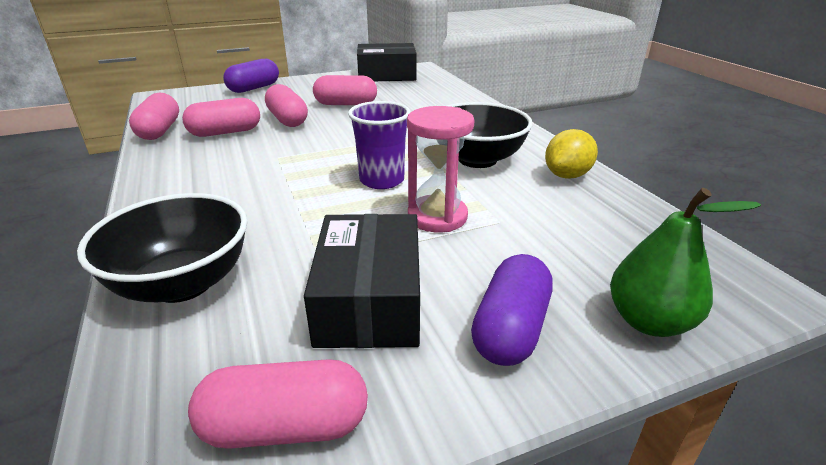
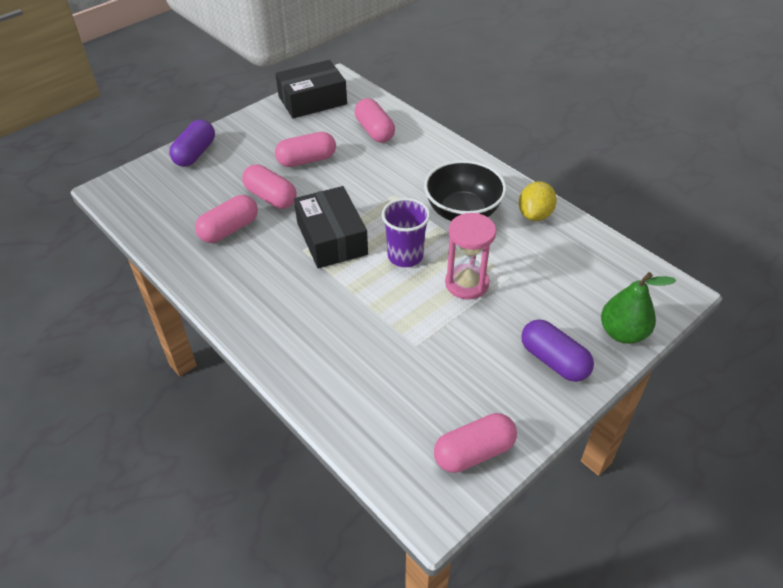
camera: 20 degrees left, 15 degrees up
black bowl [77,193,248,303] -> none
pink capsule [129,92,179,140] -> pink capsule moved to [355,98,395,143]
black box [304,214,420,348] -> black box moved to [294,186,368,268]
purple capsule [471,254,553,366] -> purple capsule turned 45 degrees counterclockwise [521,319,594,382]

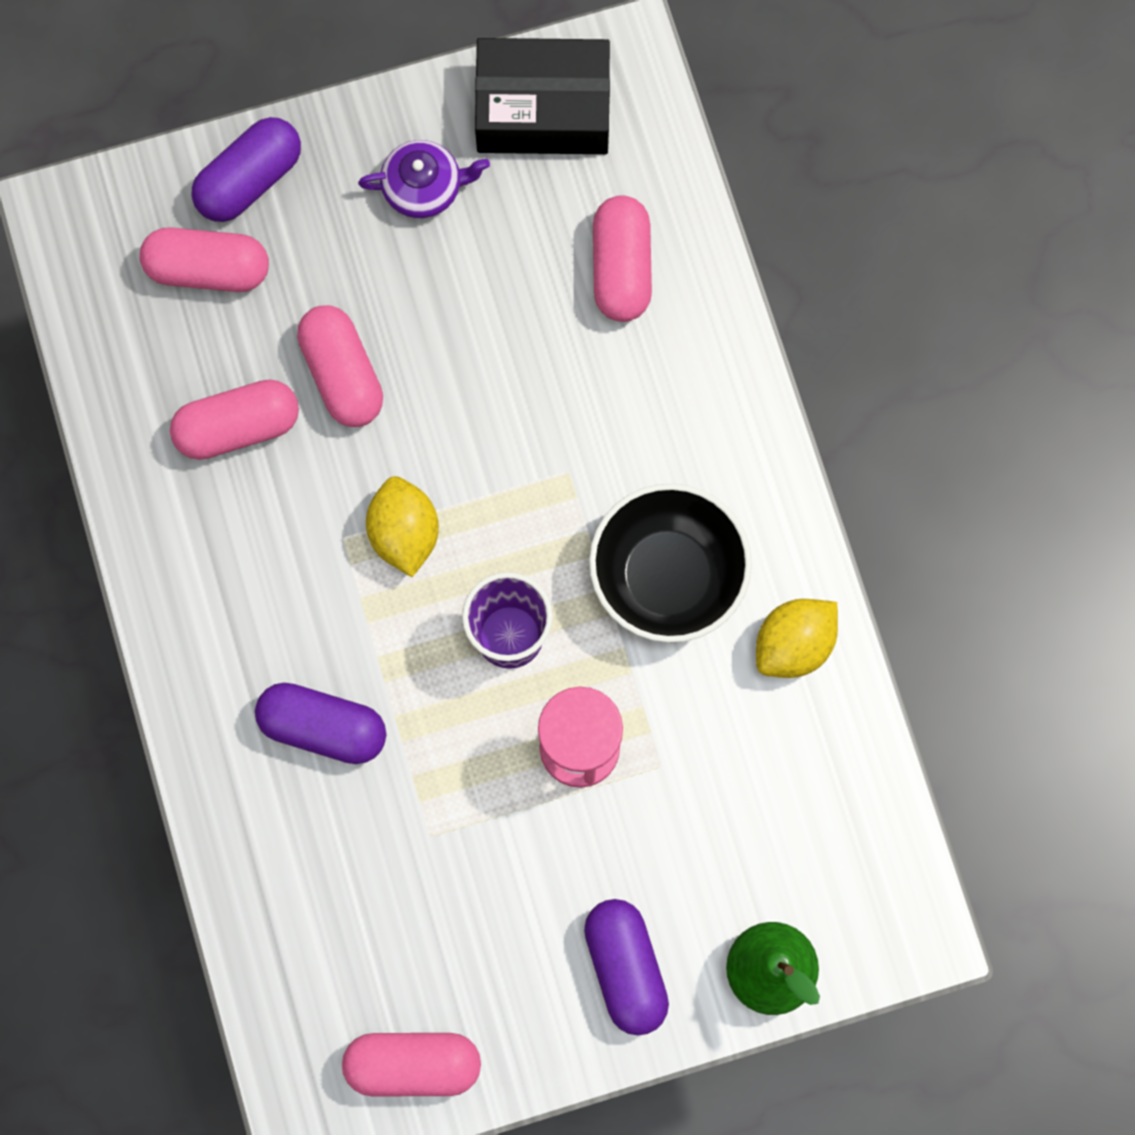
camera: 25 degrees right, 30 degrees up
pink capsule [275,132,336,167] -> pink capsule moved to [140,227,269,292]
black box [294,186,368,268] -> yellow lemon [366,476,439,577]
none -> purple capsule [255,683,386,764]
none -> purple teapot [358,140,490,218]

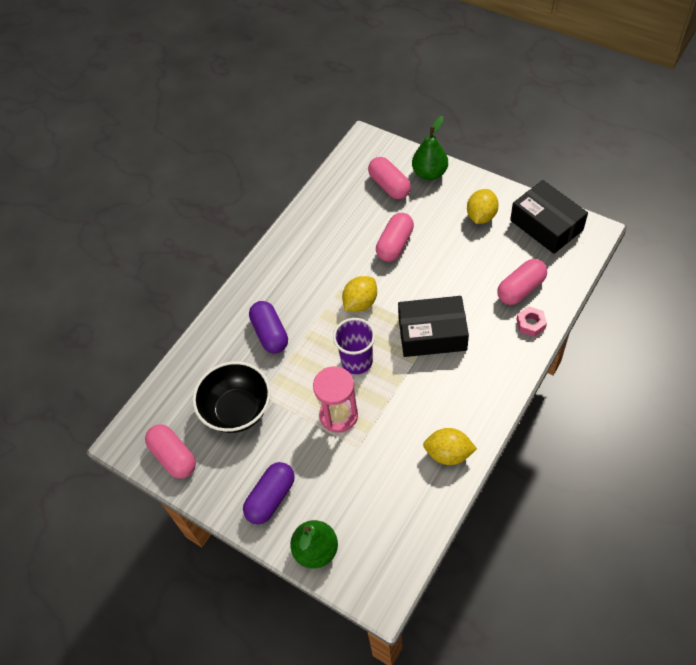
camera: 55 degrees right, 20 degrees down
pink capsule [170,379,299,460] -> none
purple capsule [192,117,301,222] -> green pear [412,116,448,180]
purple teapot [358,140,490,218] -> yellow lemon [467,189,499,224]
black bowl [589,484,752,643] -> black bowl moved to [193,361,271,433]
none -> black box [398,296,469,357]
none -> pink nut [516,306,547,337]

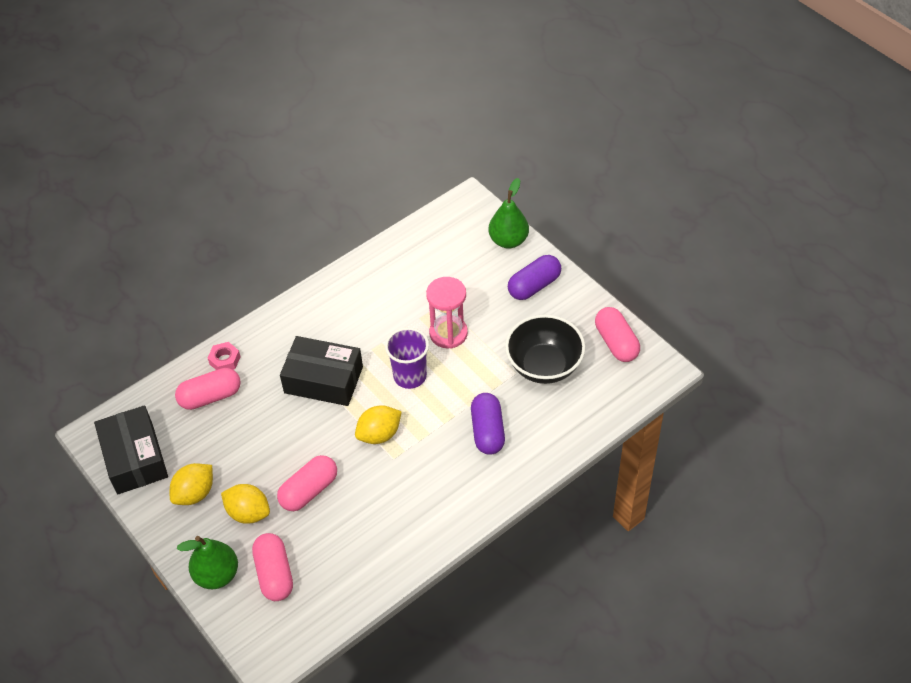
camera: 165 degrees left, 5 degrees down
yellow lemon [423,428,477,465] -> yellow lemon moved to [221,484,270,524]

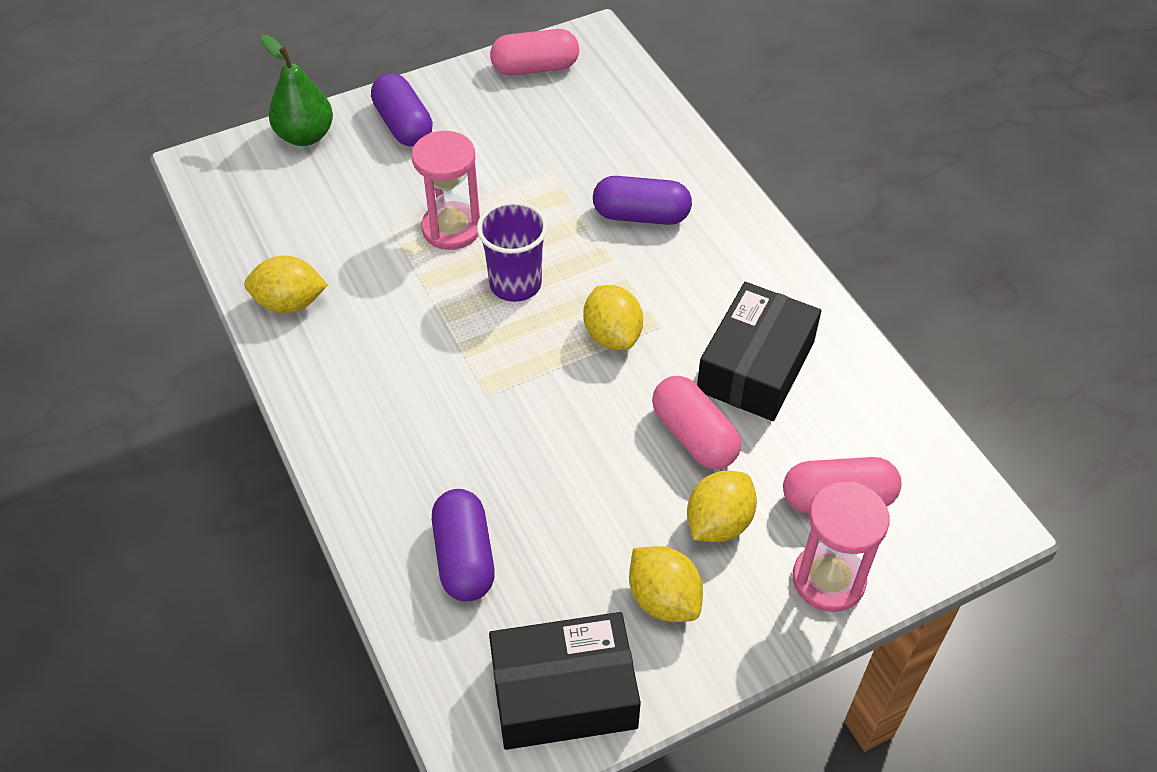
camera: 80 degrees left, 0 degrees up
pink capsule [175,368,241,410] -> purple capsule [432,489,495,602]
green pear [177,536,238,589] -> pink hourglass [792,481,890,612]
pink nut [208,342,241,370] -> none
black box [280,336,363,406] -> black box moved to [697,282,821,421]
black bowl [505,315,585,384] -> none
none -> yellow lemon [244,255,328,313]

